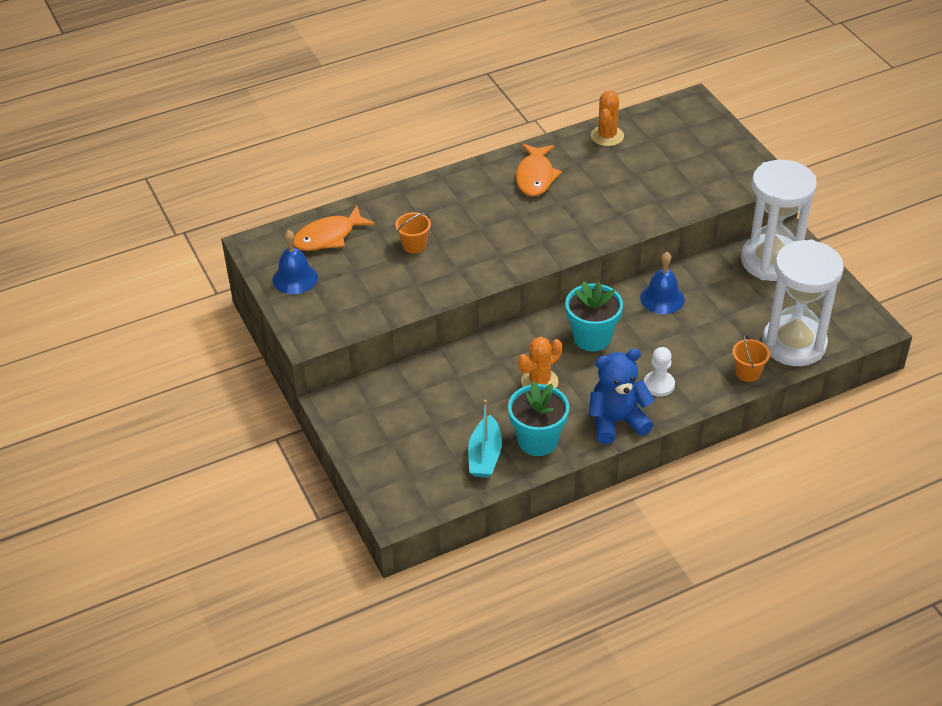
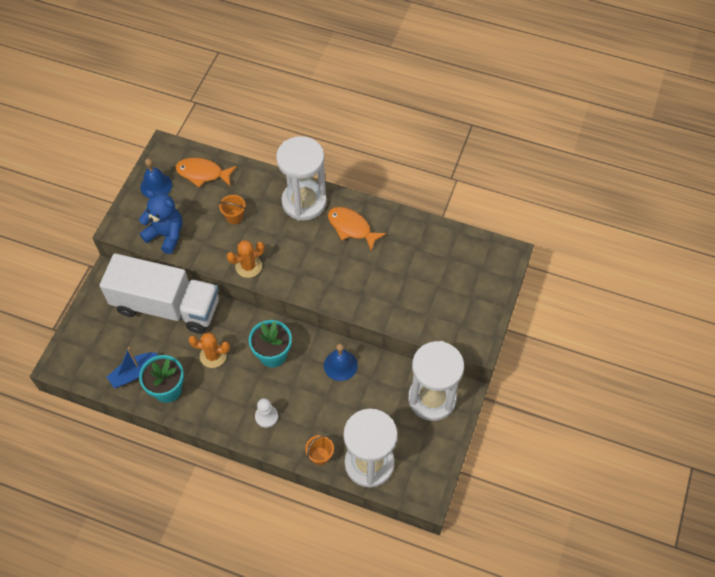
camera: 45 degrees right, 15 degrees up
turquoise boat [468,400,502,478] -> blue boat [107,347,158,388]
orange fish [516,144,562,196] -> orange fish turned 75 degrees clockwise [328,207,386,251]
blue teddy bear [589,349,655,444] -> blue teddy bear moved to [139,190,183,254]
orange cactus [591,91,624,146] -> orange cactus moved to [227,240,265,278]
none -> white truck [100,253,219,334]
none -> white hourglass [276,136,327,221]

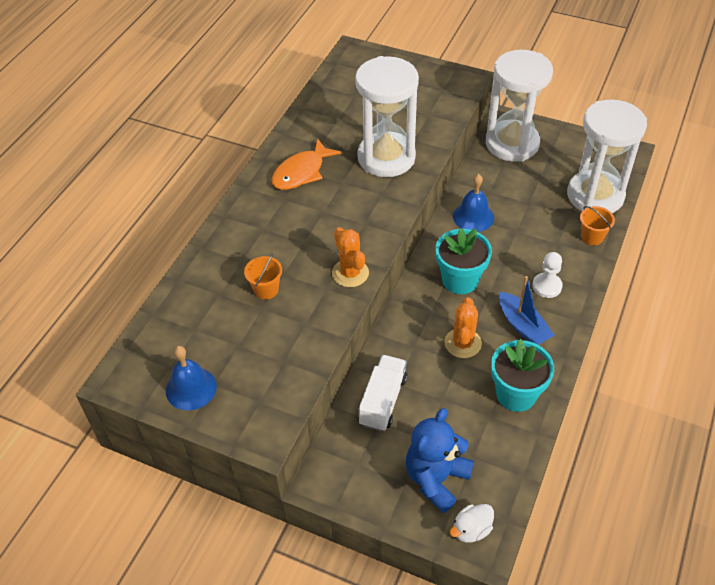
camera: 85 degrees left, 10 degrees down
white truck [100,253,219,334] -> white truck [359,355,408,431], size x0.48
blue boat [107,347,158,388] -> blue boat moved to [499,276,554,345]
blue teddy bear [139,190,183,254] -> blue teddy bear moved to [405,408,474,513]
orange fish [175,158,237,187] -> none
white hourglass [276,136,327,221] -> white hourglass moved to [355,56,419,177]
none -> white duck [450,504,494,543]

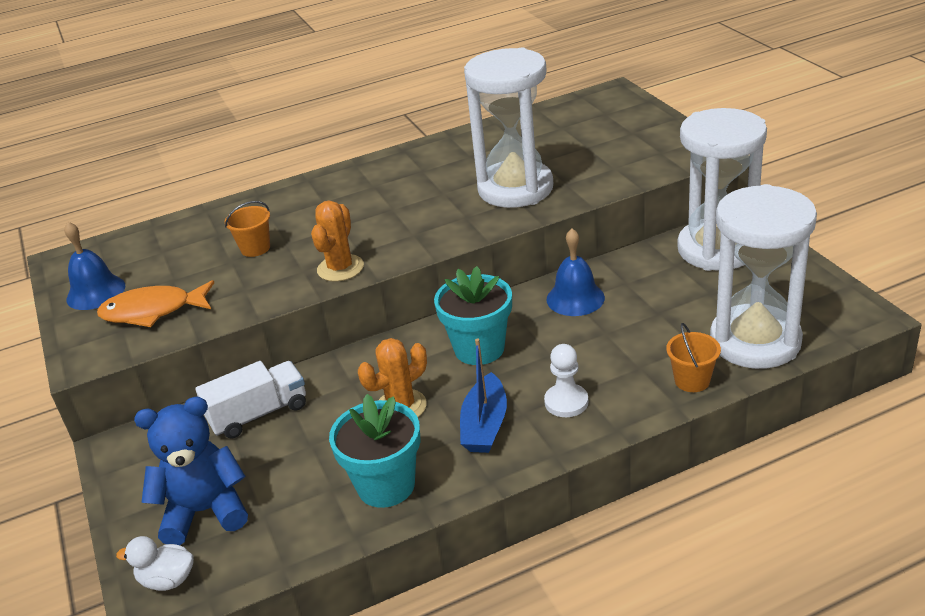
camera: 45 degrees right, 15 degrees down
orange fish [272,138,341,190] -> orange fish moved to [97,280,214,327]

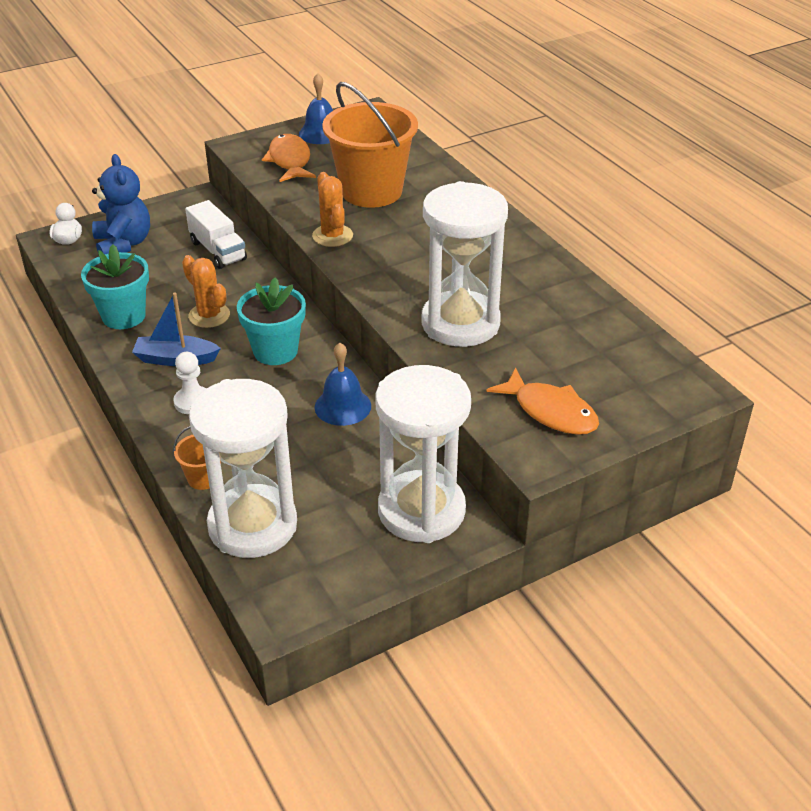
camera: 80 degrees right, 5 degrees up
orange bucket [225,201,270,257] -> orange bucket [322,82,418,208], size x2.40
orange cactus [311,201,364,282] -> orange cactus turned 60 degrees clockwise [312,172,353,247]
none -> orange fish [486,367,599,435]

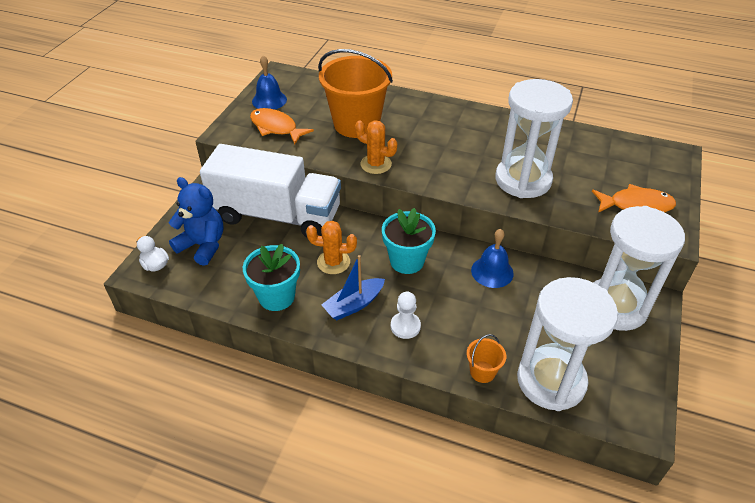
camera: 40 degrees left, 5 degrees up
white truck [185,200,247,269] -> white truck [200,144,341,237], size x2.08

